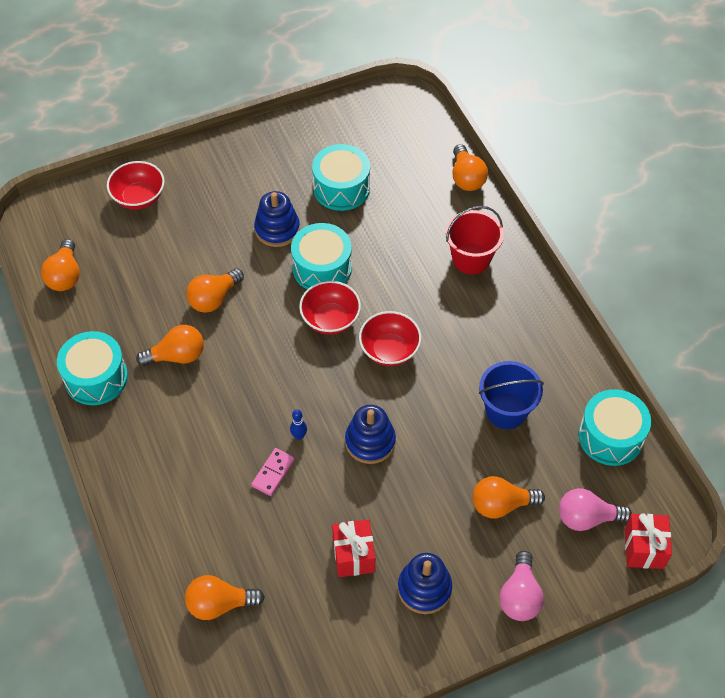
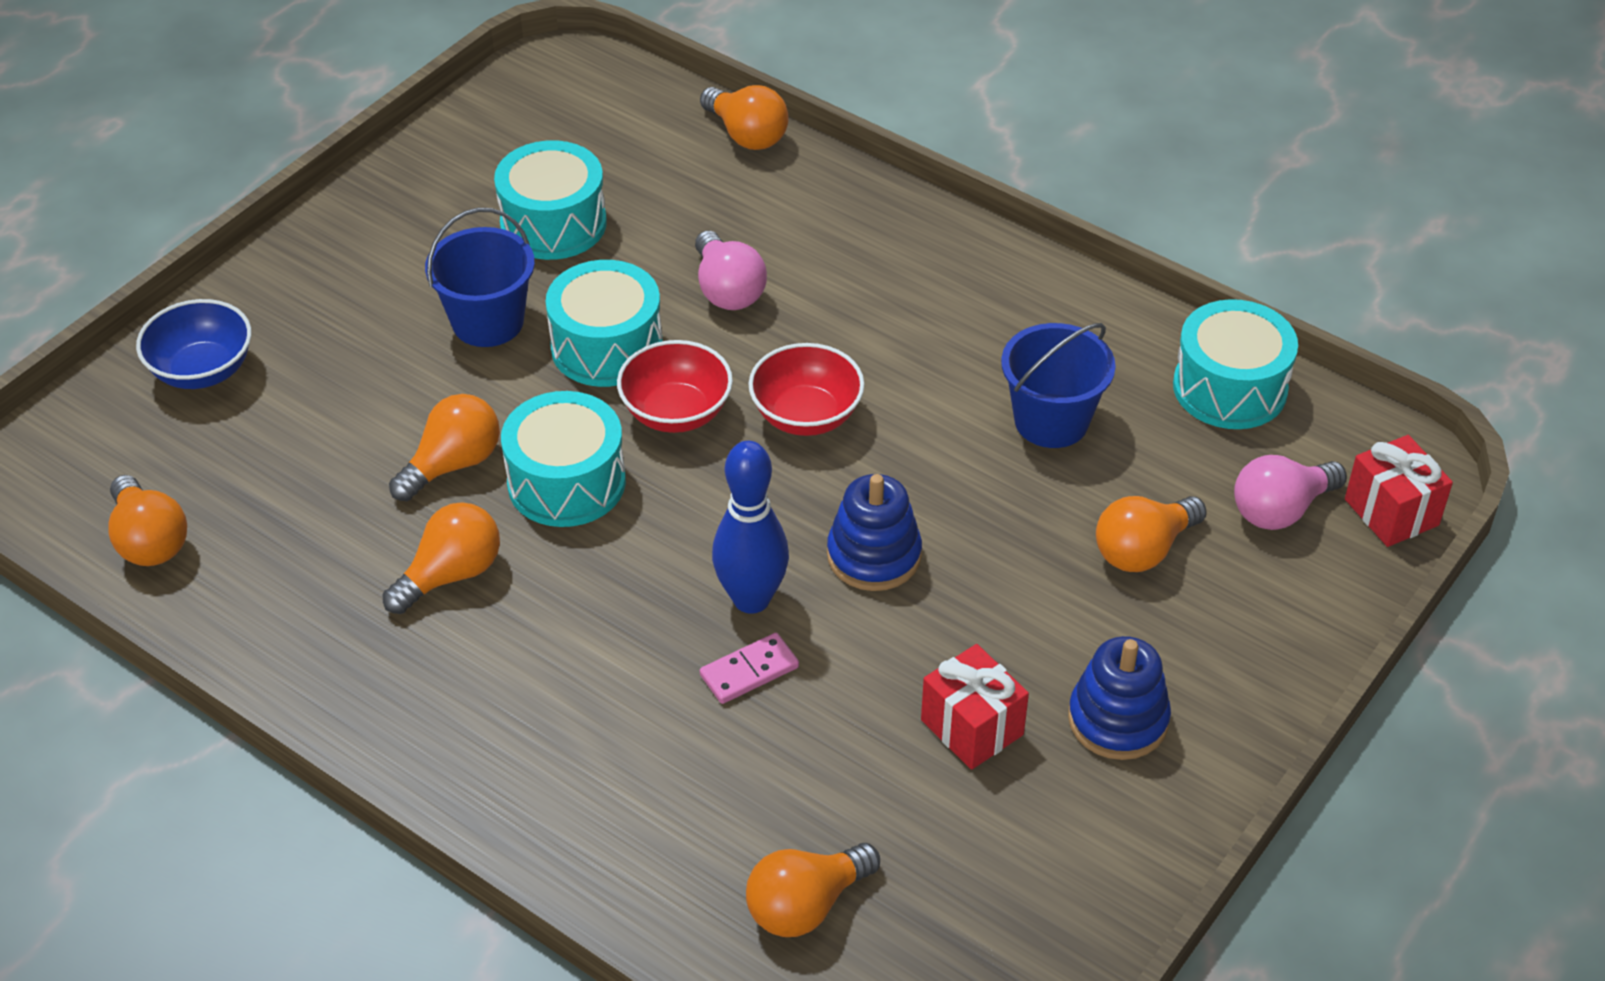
camera: 30 degrees left, 10 degrees down
turquoise drum [57,331,128,405] -> turquoise drum moved to [501,391,626,527]
red bowl [107,161,165,210] -> blue bowl [136,299,252,389]
orange light bulb [186,268,244,313] -> orange light bulb turned 150 degrees counterclockwise [389,394,500,501]
pink domino [251,448,295,496] -> pink domino turned 60 degrees clockwise [700,633,799,704]
blue stacking toy [254,191,300,247] -> blue bucket [425,208,535,347]
blue bowling pin [290,410,307,440] -> blue bowling pin [712,441,789,614], size x2.32
red bucket [445,206,504,274] -> none
pink light bulb [499,551,544,621] -> pink light bulb moved to [695,231,767,310]

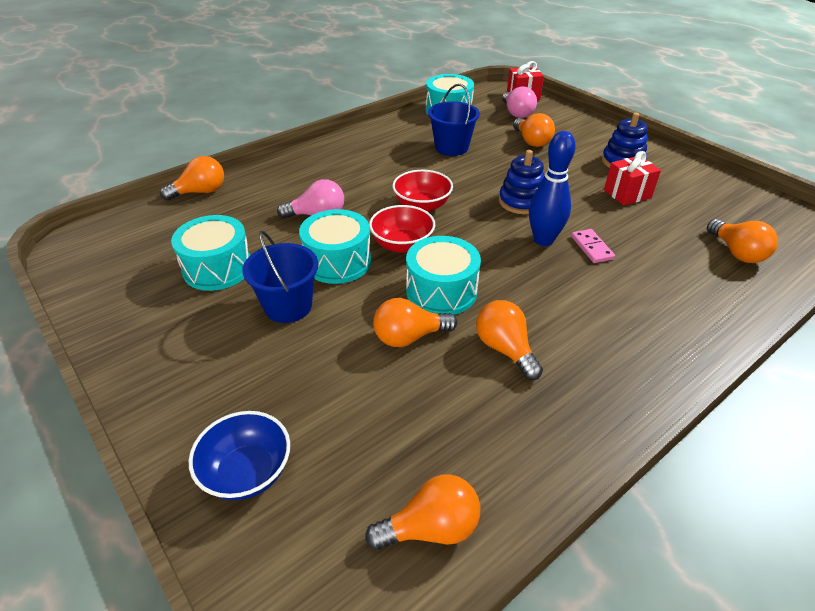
camera: 75 degrees left, 5 degrees down
orange light bulb [389,394,500,501] -> orange light bulb turned 75 degrees counterclockwise [373,298,457,347]

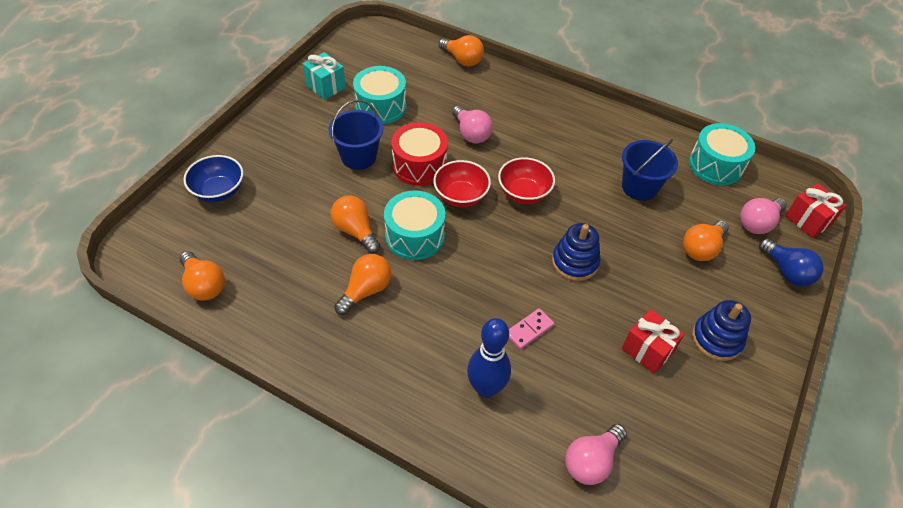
camera: 65 degrees right, 10 degrees up
turquoise drum [299,209,371,284] -> red drum [391,122,448,186]
blue bowling pin [529,131,576,246] -> blue bowling pin moved to [467,318,511,398]
orange light bulb [707,219,778,263] -> pink light bulb [565,424,627,485]
none -> turquoise gift [303,52,346,100]
none -> blue light bulb [759,238,824,286]

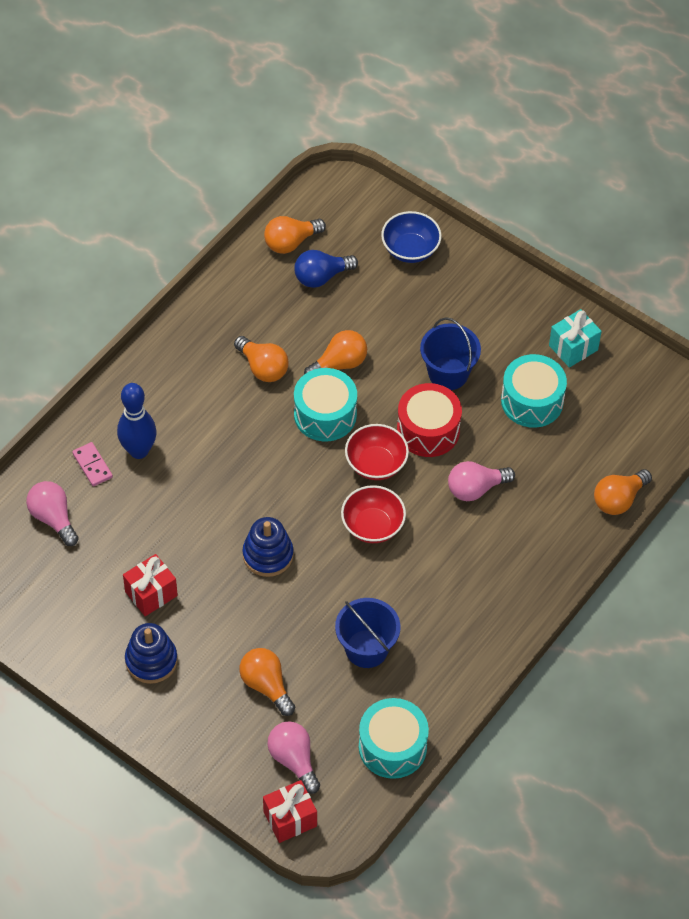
camera: 100 degrees right, 5 degrees up
pink domino [509,308,554,350] -> pink domino moved to [72,442,113,486]
blue light bulb [759,238,824,286] -> blue light bulb moved to [294,250,358,288]

